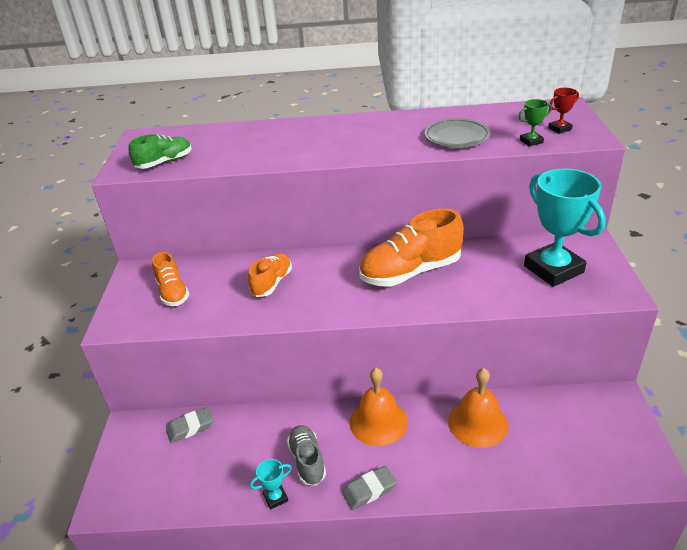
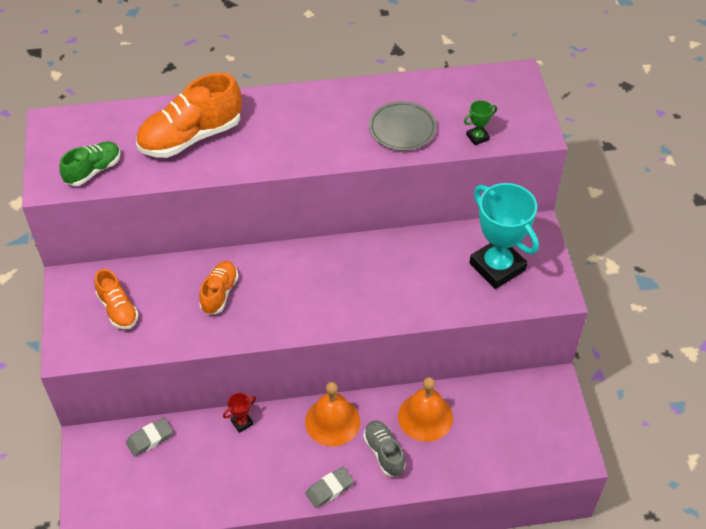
camera: 10 degrees left, 15 degrees up
turquoise trophy [250,459,292,510] -> none
grey shoe [287,425,326,485] -> grey shoe moved to [363,420,406,476]
orange shoe [359,208,464,287] -> orange shoe moved to [136,73,242,158]
red trophy [548,88,579,134] -> red trophy moved to [223,393,256,433]

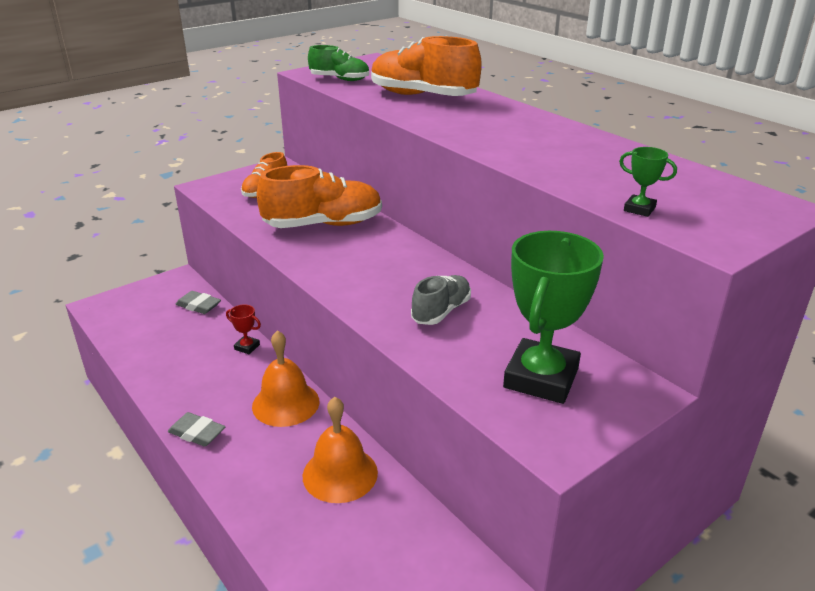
camera: 60 degrees right, 20 degrees down
orange shoe [199,261,238,315] -> orange shoe [257,165,382,228], size x1.75
grey shoe [363,420,406,476] -> grey shoe moved to [411,275,471,325]
grey plate [369,101,437,151] -> none
turquoise trophy [469,183,539,289] -> green trophy [503,231,604,404]

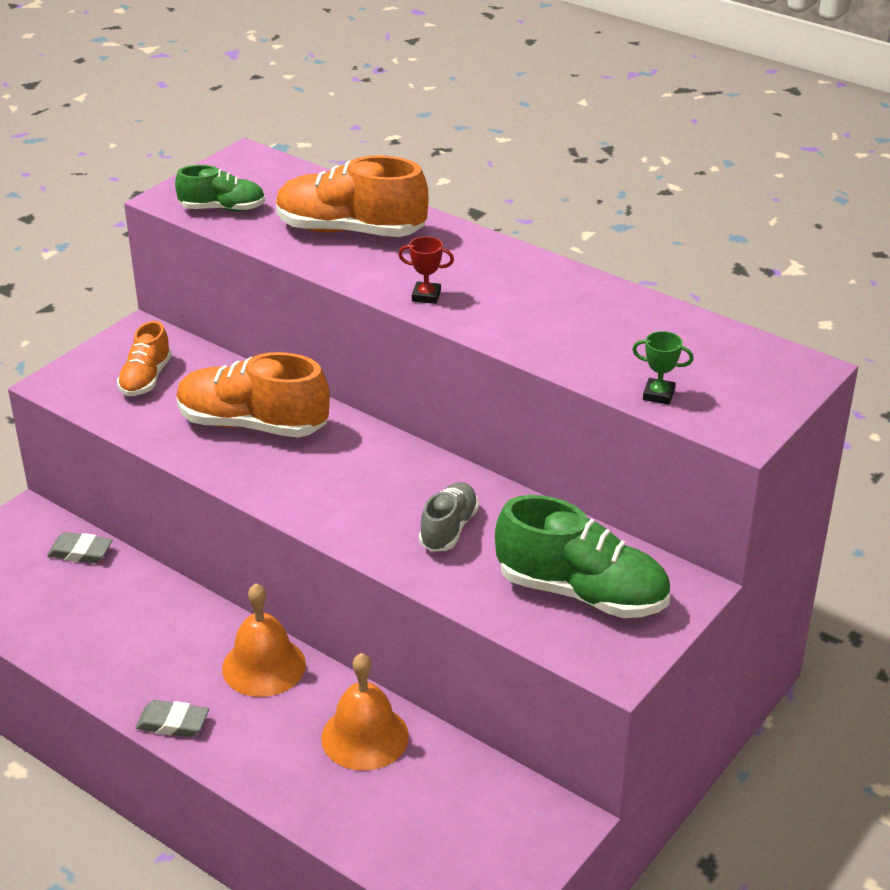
camera: 15 degrees left, 5 degrees up
red trophy [226,304,261,354] -> red trophy moved to [398,236,454,304]
orange shoe [257,165,382,228] -> orange shoe turned 135 degrees counterclockwise [176,352,330,438]
green trophy [503,231,604,404] -> green shoe [495,495,670,618]

